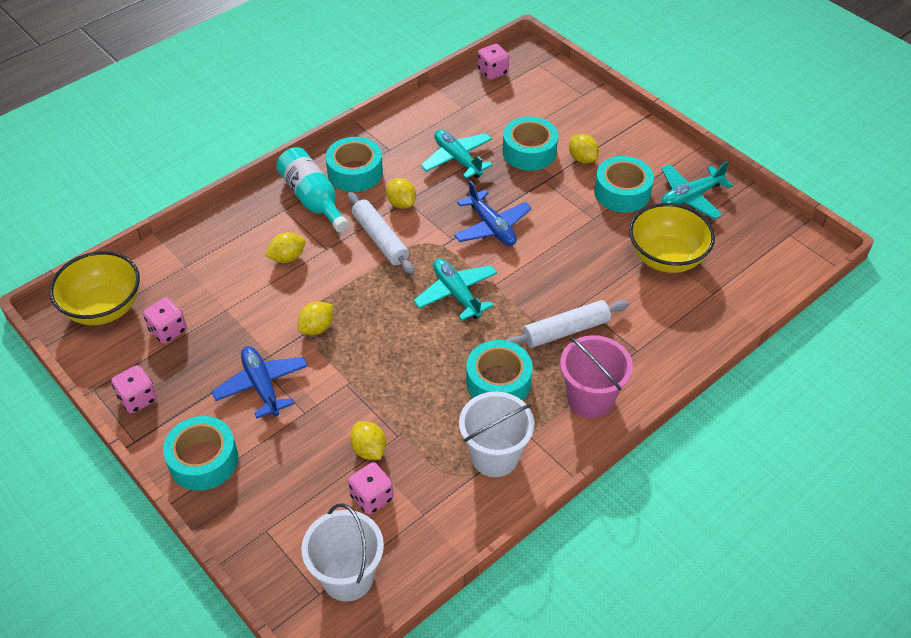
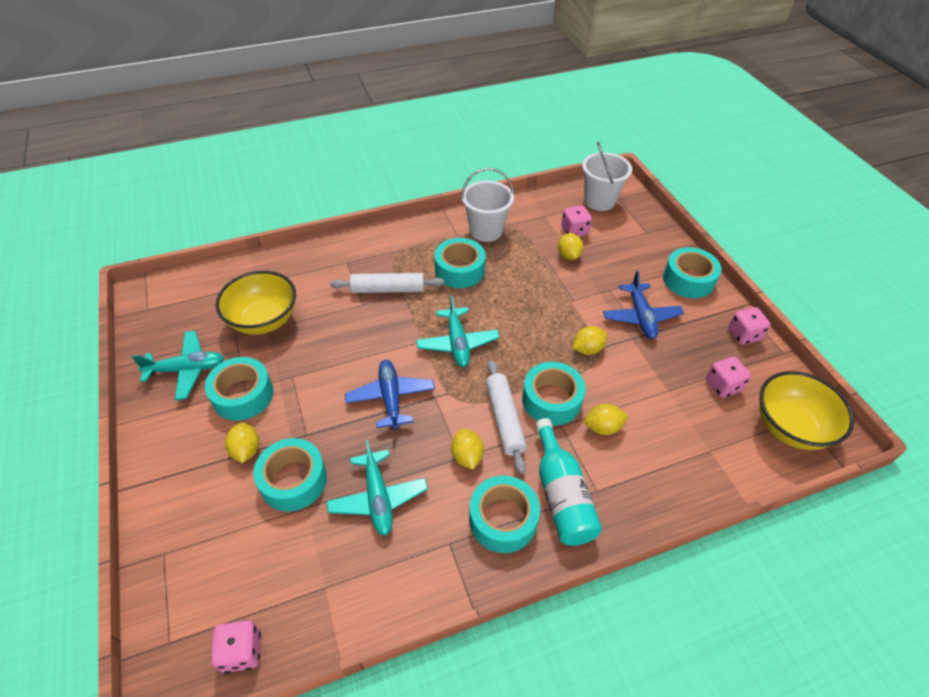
camera: 160 degrees left, 0 degrees up
pink bucket [560,335,633,418] -> none
none -> turquoise tape [522,362,586,426]

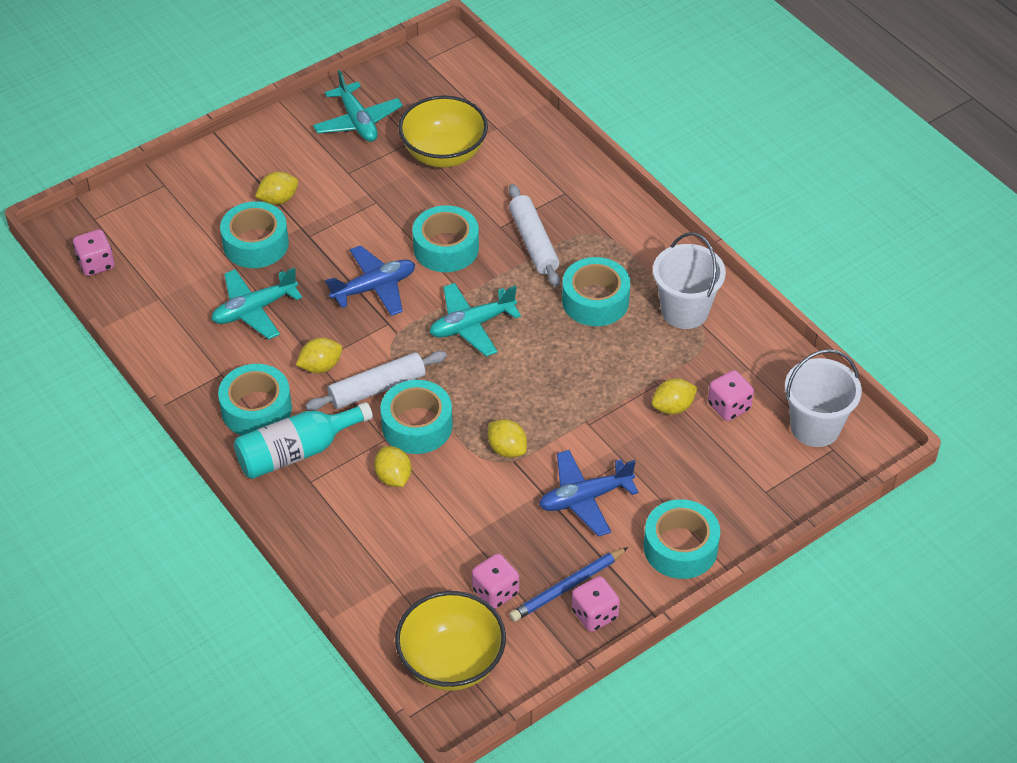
camera: 75 degrees right, 0 degrees up
turquoise tape [205,357,273,421] -> turquoise tape moved to [412,205,479,272]
none -> blue pencil [509,547,628,622]

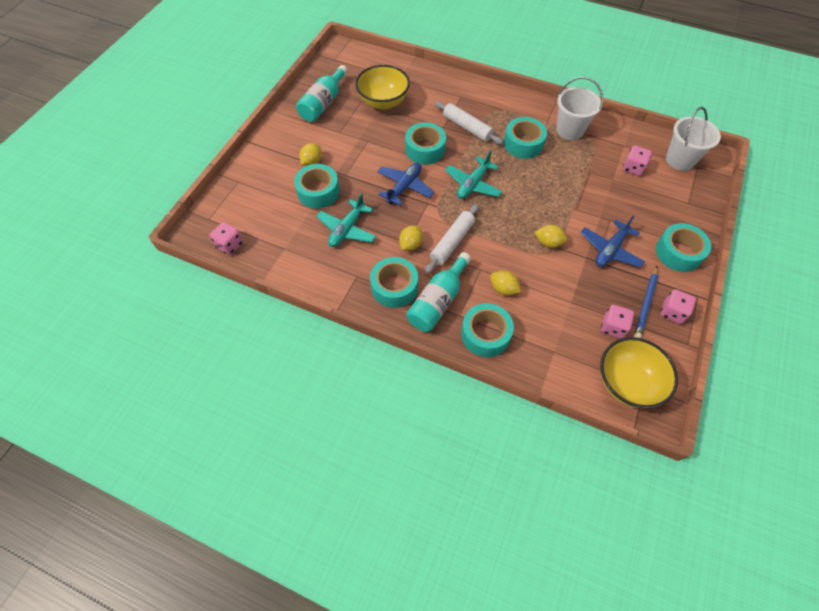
camera: 30 degrees left, 10 degrees up
turquoise plane [313,70,403,142] -> turquoise bottle [296,65,348,122]
turquoise tape [380,380,453,454] -> turquoise tape moved to [461,303,514,357]
yellow lemon [652,378,698,415] -> none

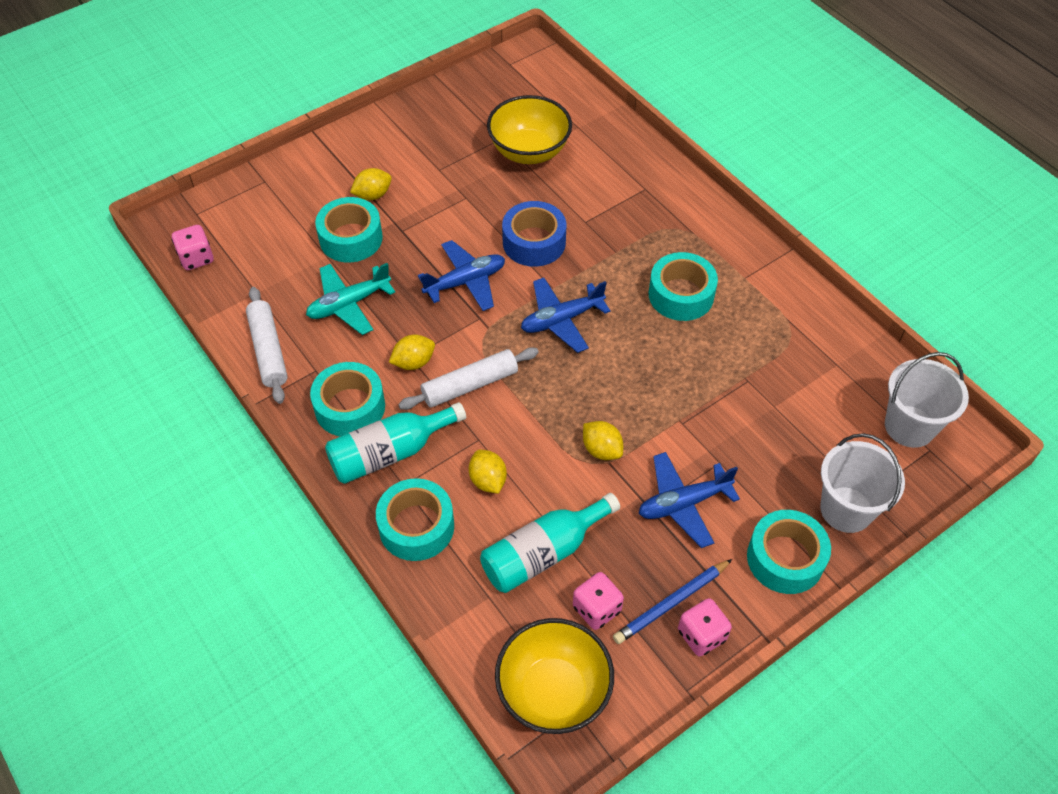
camera: 30 degrees right, 5 degrees down
turquoise bottle [296,65,348,122] -> turquoise bottle moved to [480,493,620,593]
turquoise tape [405,122,446,165] -> blue tape [502,201,566,267]
white rolling pin [435,101,503,145] -> white rolling pin moved to [246,287,288,404]
turquoise plane [445,150,503,199] -> blue plane [521,278,611,353]
white bucket [556,77,603,140] -> white bucket moved to [820,433,905,533]
pink dice [623,146,652,176] -> none

